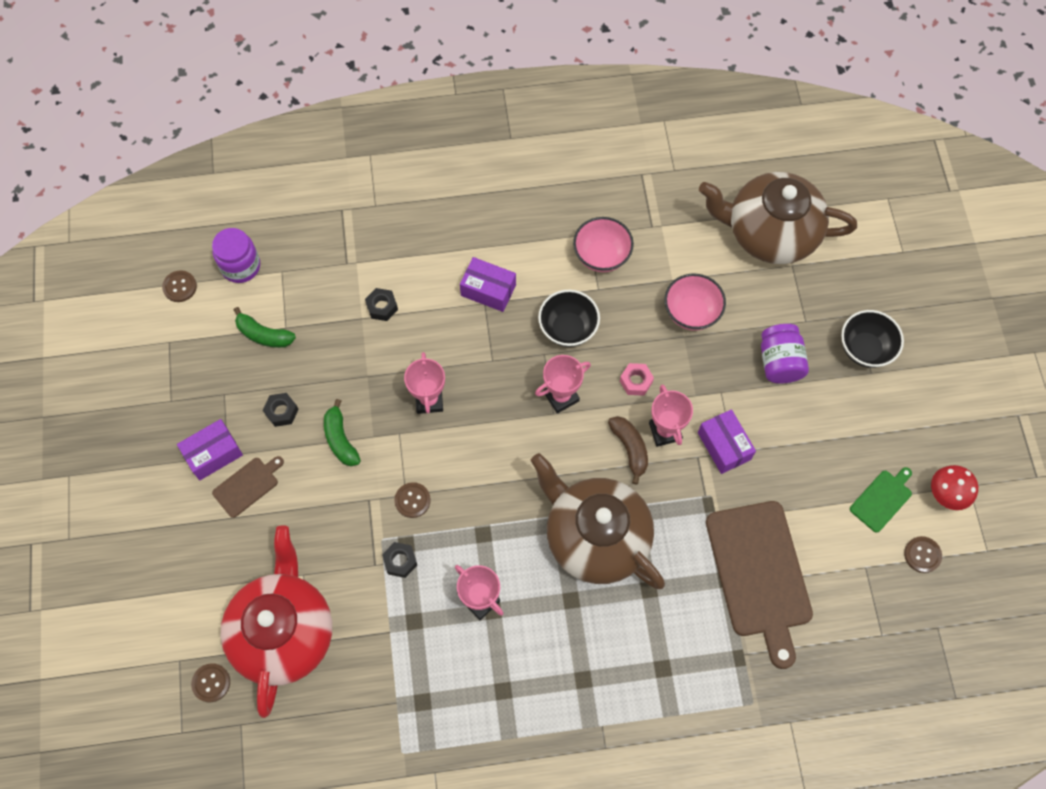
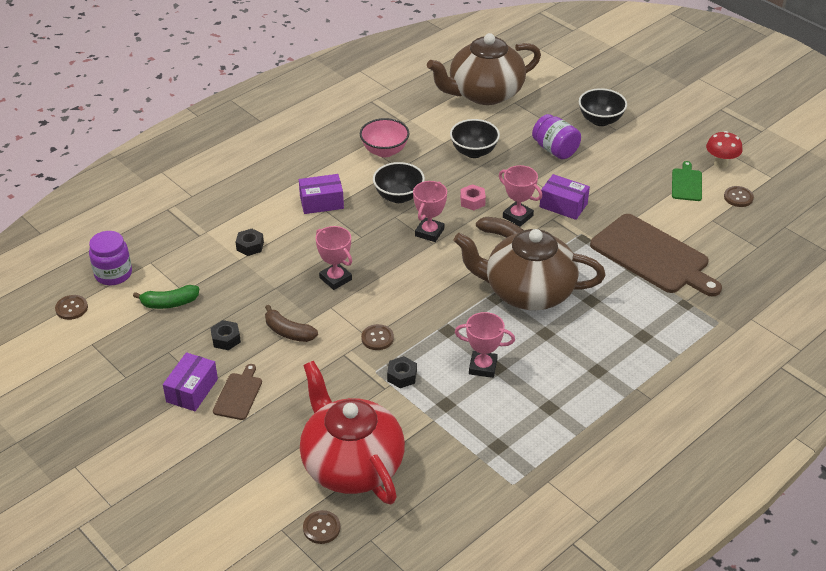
camera: 35 degrees left, 25 degrees down
green banana [324,399,361,466] -> brown banana [265,305,318,342]
pink bowl [664,274,726,331] -> black bowl [450,119,500,158]

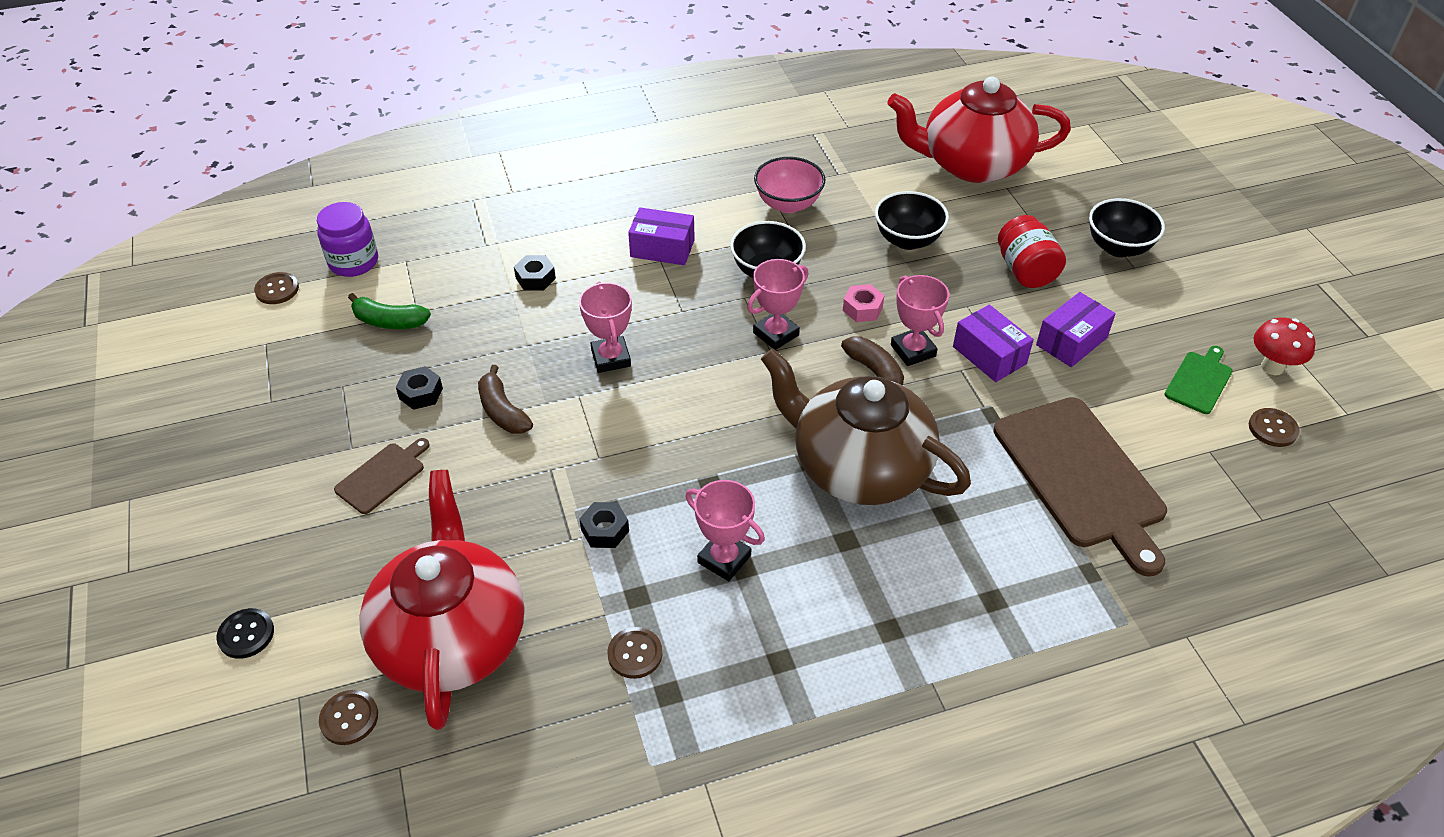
camera: 25 degrees right, 5 degrees up
purple box [163,352,218,411] -> purple box moved to [1036,292,1116,367]
brown button [361,324,394,350] -> brown button moved to [607,627,662,679]
brown teapot [427,33,541,105] -> red teapot [887,76,1071,183]
purple jar [532,114,581,159] -> red jar [998,215,1066,288]
none -> black button [216,608,274,659]

